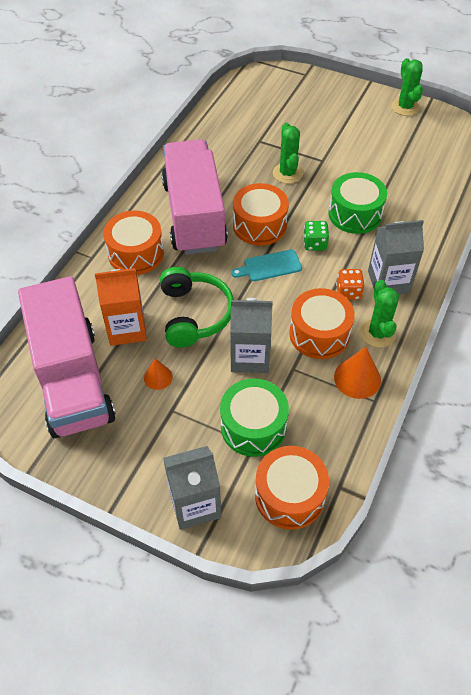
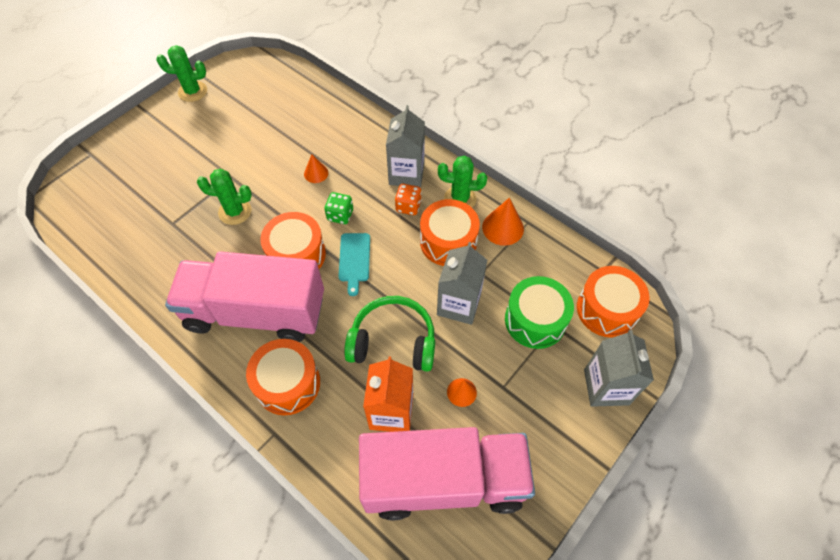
camera: 75 degrees left, 5 degrees up
green drum [329,172,387,234] -> orange cone [304,154,328,183]

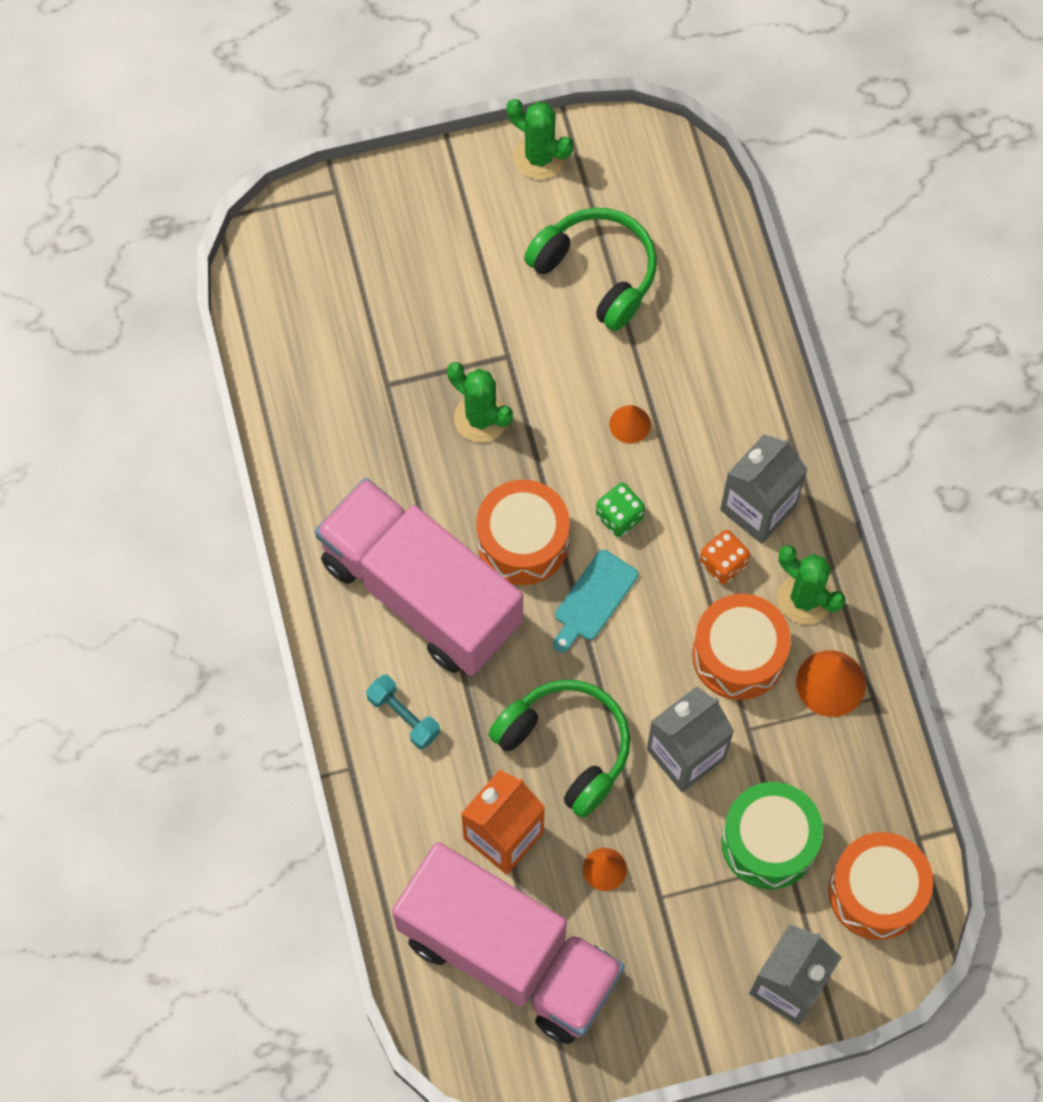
camera: 35 degrees right, 10 degrees up
orange drum [246,339,320,415] -> turquoise dumbbell [366,674,440,749]
none -> green headphones [524,208,657,331]

